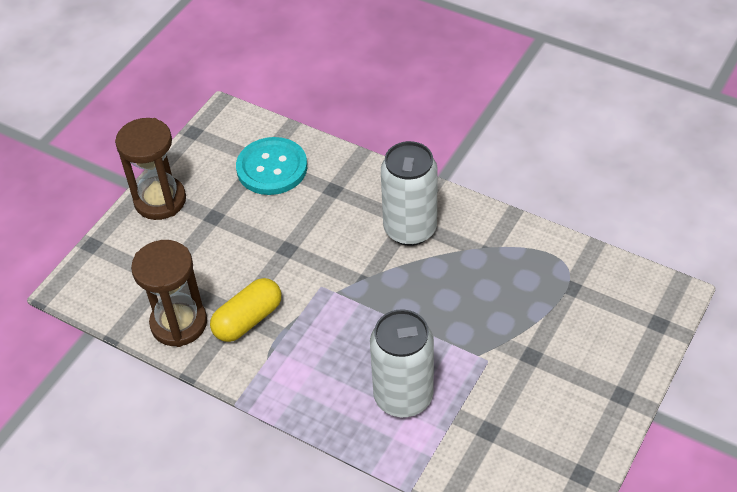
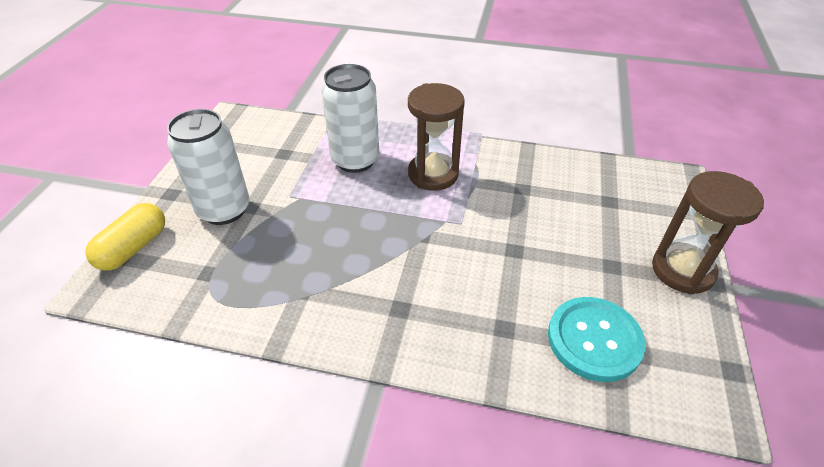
camera: 160 degrees right, 5 degrees down
brown hourglass [131,240,207,347] -> brown hourglass moved to [408,83,465,191]
yellow capsule [210,278,281,342] -> yellow capsule moved to [86,203,165,271]
white can [381,141,438,246] -> white can moved to [167,109,249,225]

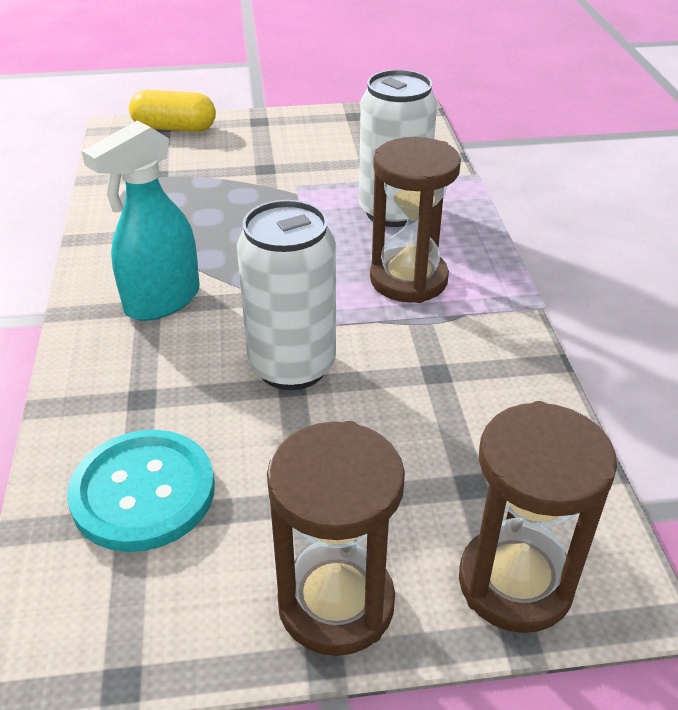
camera: 70 degrees right, 5 degrees down
white can [167,109,249,225] -> white can moved to [237,200,336,390]
none -> turquoise spray bottle [82,120,200,321]
none -> brown hourglass [459,401,617,633]

